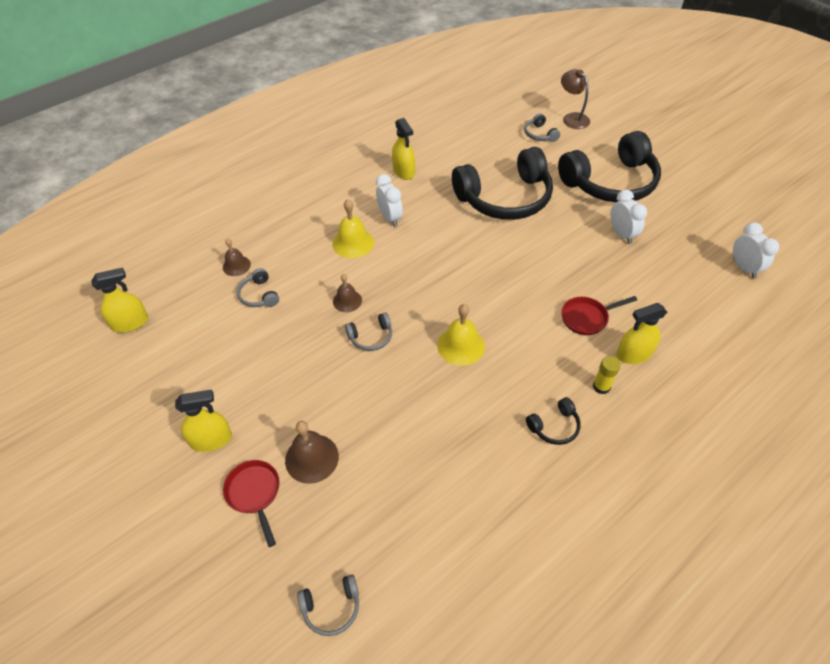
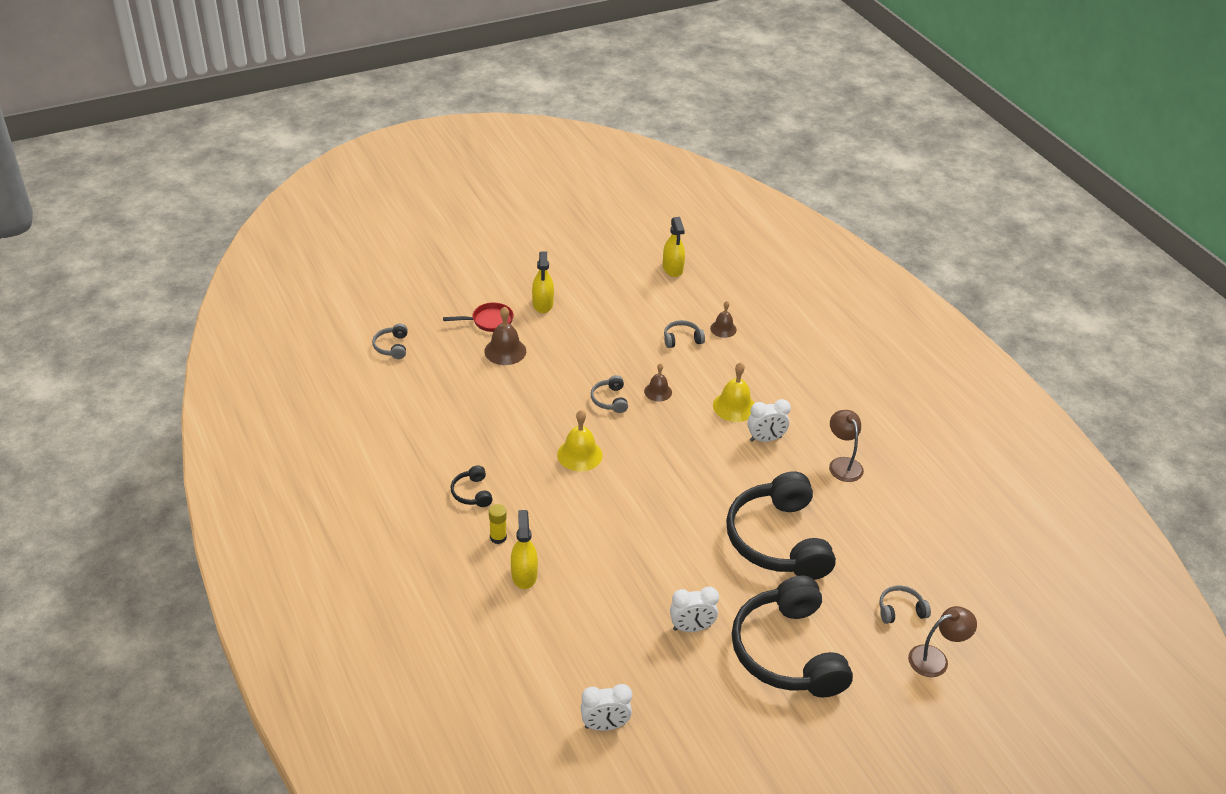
camera: 100 degrees right, 10 degrees down
yellow spray bottle [392,118,415,180] -> brown lamp [829,410,864,482]
red pan [561,296,637,335] -> none

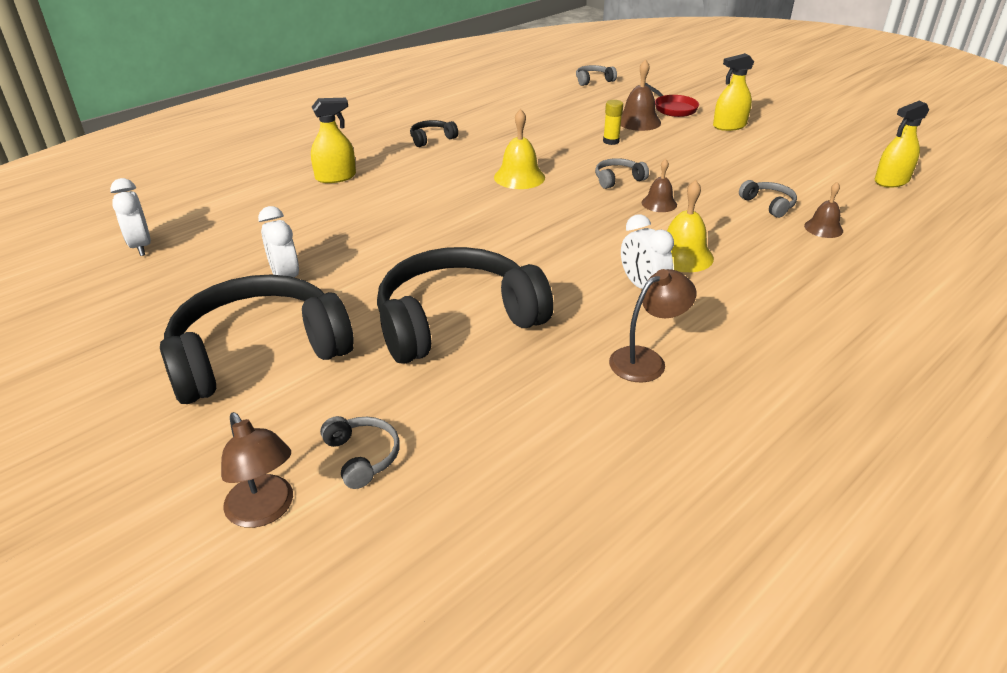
camera: 75 degrees right, 5 degrees down
yellow glue stick [489,504,507,544] -> yellow glue stick moved to [603,100,623,145]

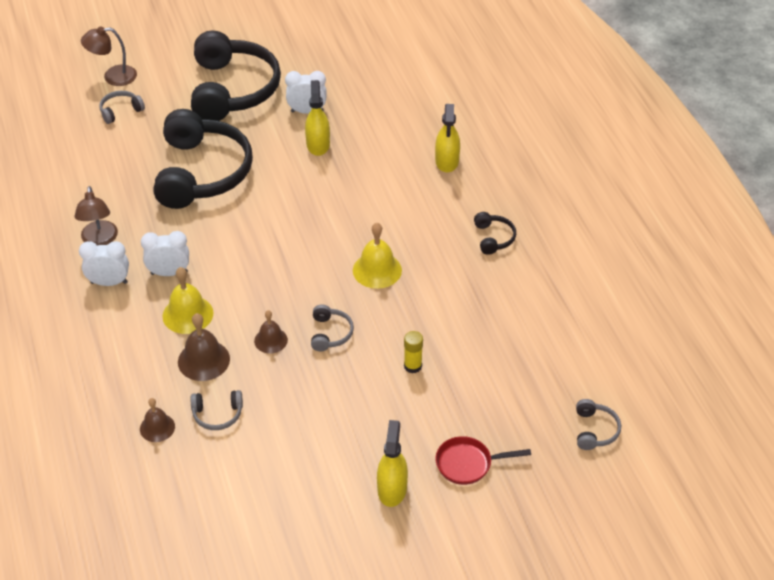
camera: 115 degrees right, 10 degrees up
white clock [110,178,151,256] -> white clock moved to [79,241,129,286]
grey headphones [320,416,400,489] -> grey headphones turned 150 degrees clockwise [99,91,145,124]
brown bell [621,59,661,131] -> brown bell moved to [178,313,230,381]
yellow spray bottle [875,101,929,188] -> yellow spray bottle moved to [305,80,330,156]

